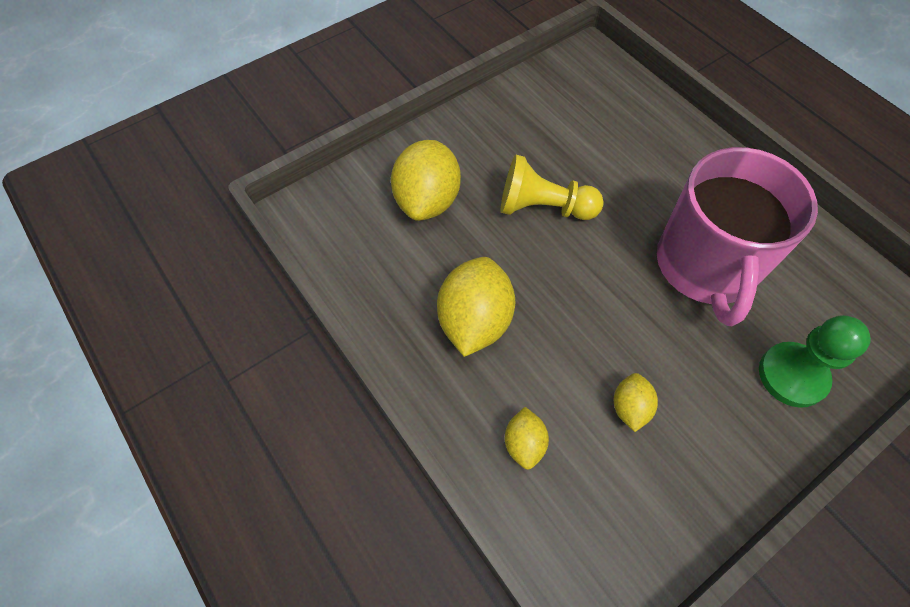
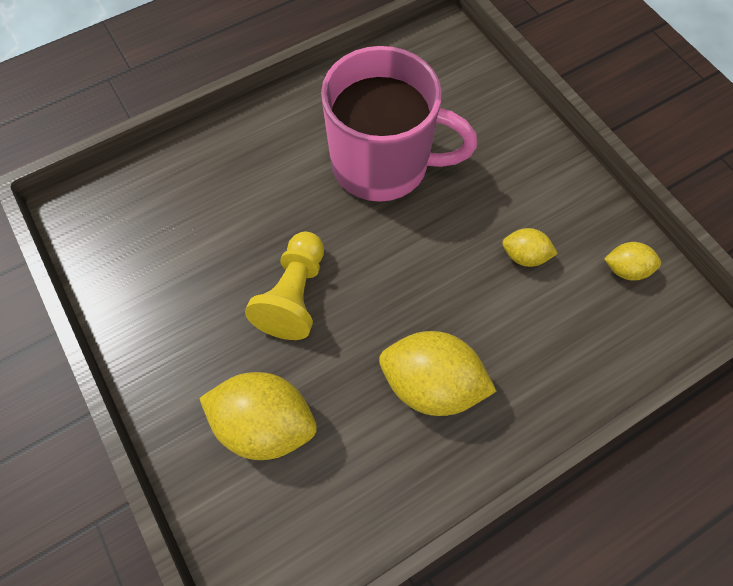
camera: 85 degrees left, 5 degrees up
yellow lemon [505,407,549,470] -> yellow lemon moved to [604,242,661,281]
green pawn [759,315,871,408] -> none

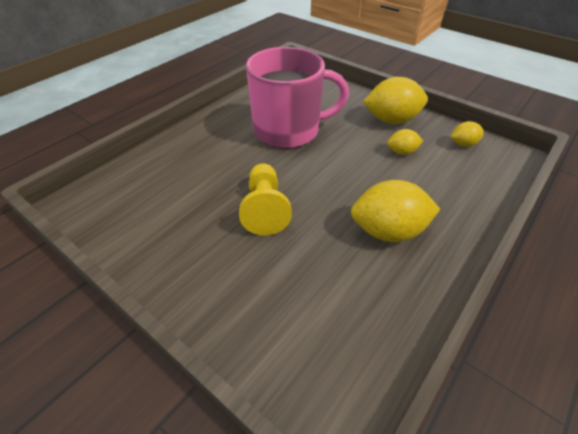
camera: 20 degrees left, 20 degrees down
yellow lemon [199,372,317,460] -> yellow lemon moved to [363,77,428,124]

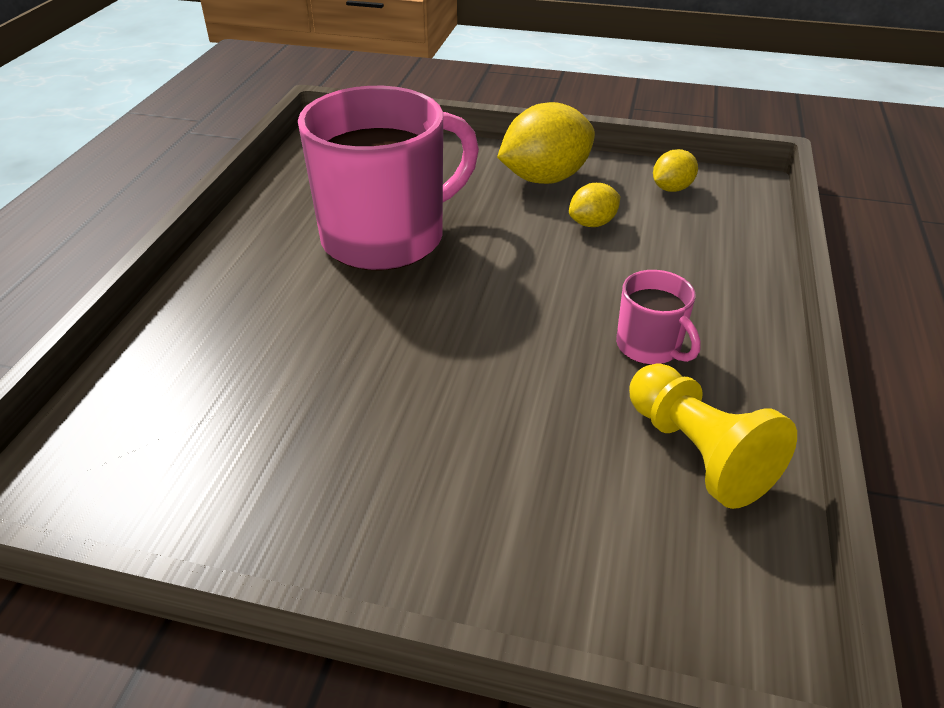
camera: 25 degrees left, 5 degrees down
yellow pawn [239,163,292,236] -> yellow pawn moved to [629,363,797,509]
yellow lemon [351,180,440,242] -> pink mug [616,270,701,365]

